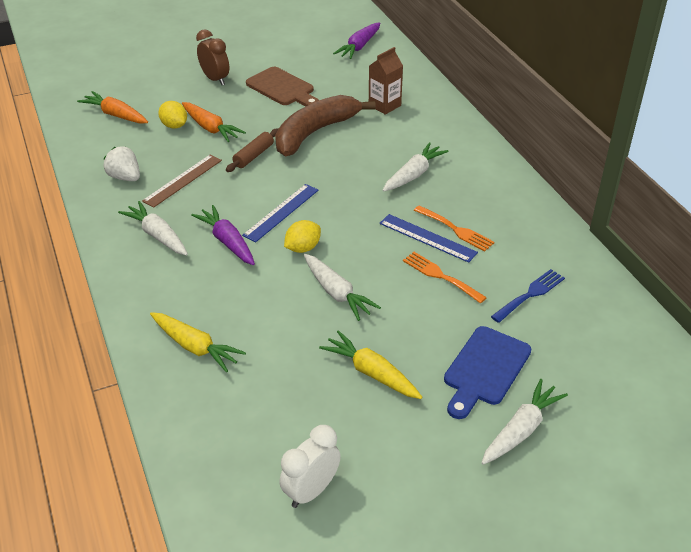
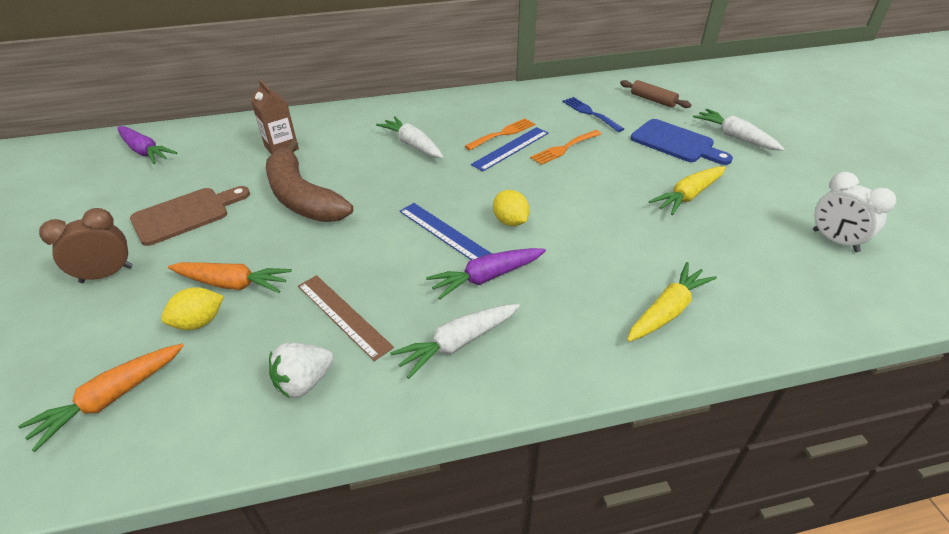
camera: 80 degrees left, 0 degrees up
orange carrot [182,102,246,142] -> orange carrot turned 45 degrees clockwise [168,262,292,293]
brown rolling pin [226,129,278,172] -> brown rolling pin moved to [620,80,691,108]
white carrot [304,254,381,321] -> none

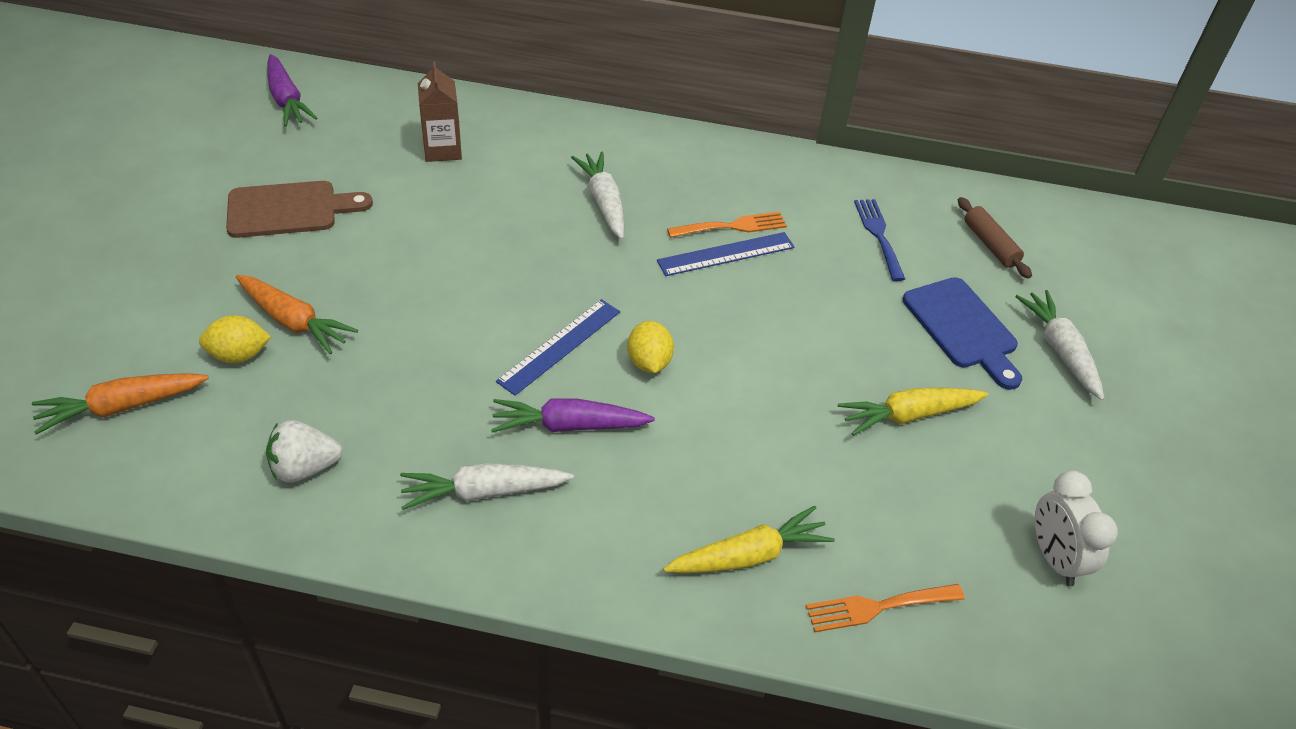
camera: 20 degrees right, 5 degrees up
brown clock [39,208,133,283] -> none
brown banana [266,140,353,222] -> none
brown ruler [298,275,394,361] -> none
blue ruler [400,203,492,260] -> blue ruler turned 60 degrees clockwise [496,299,620,396]
orange fork [530,130,601,165] -> orange fork moved to [806,584,965,632]

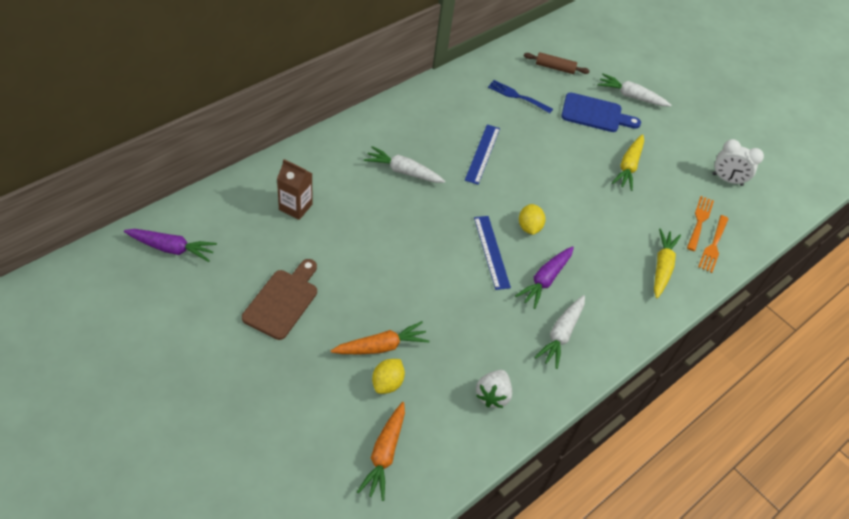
camera: 55 degrees left, 5 degrees up
yellow lemon [627,321,674,373] -> yellow lemon turned 60 degrees clockwise [519,204,545,235]
orange fork [667,212,787,238] -> orange fork moved to [687,196,714,251]

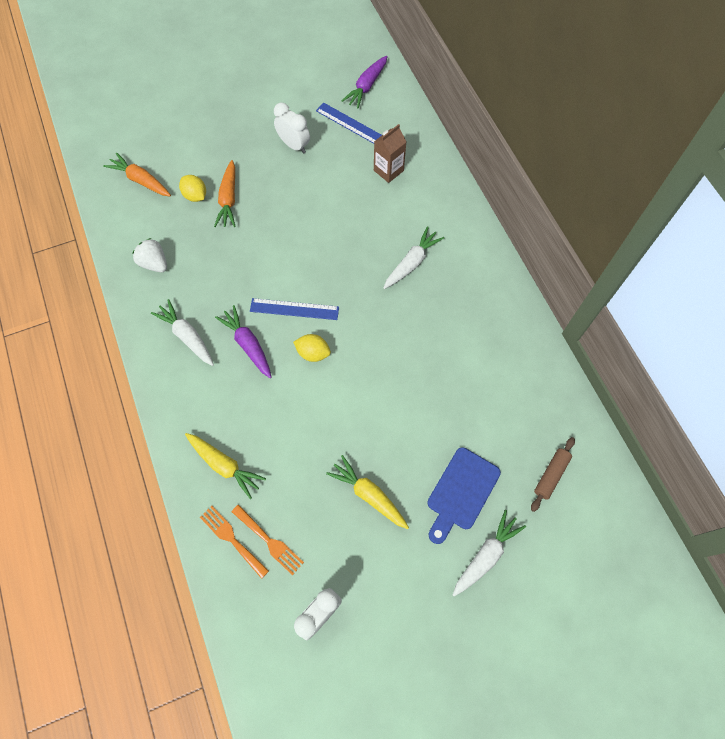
camera: 115 degrees right, 15 degrees up
brown cutting board [242,259,317,340] -> white clock [274,103,310,154]
blue ruler [465,124,500,185] -> blue ruler moved to [316,103,382,144]
blue fork [488,80,553,113] -> none

